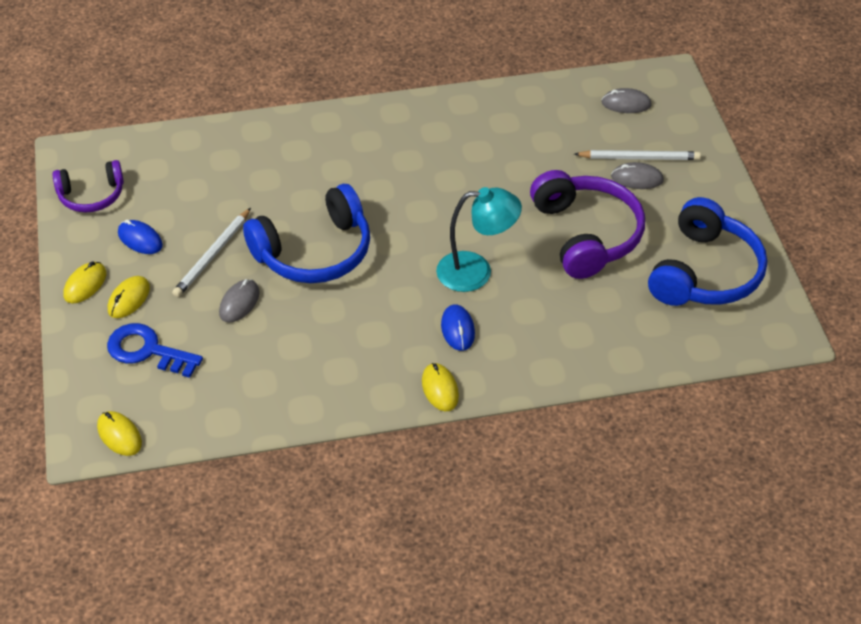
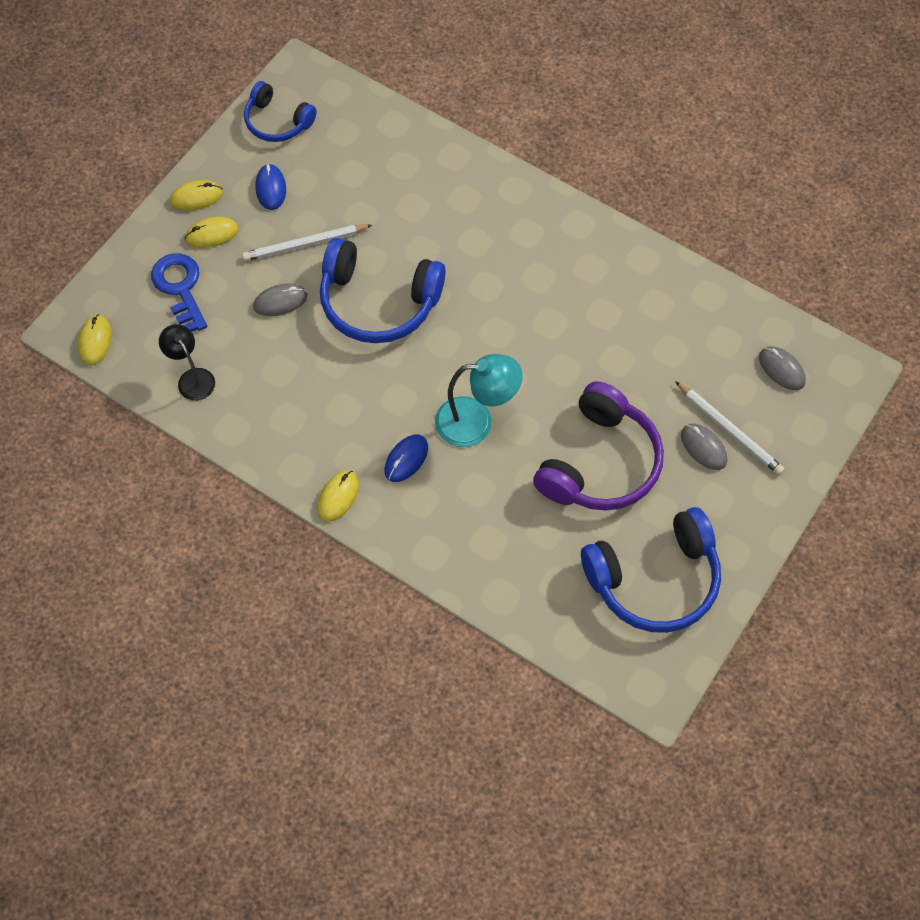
camera: 45 degrees right, 15 degrees up
purple headphones [52,160,124,213] -> blue headphones [244,81,317,142]
turquoise lamp [436,187,522,292] -> turquoise lamp turned 45 degrees counterclockwise [435,354,523,447]
none -> black lamp [159,324,215,401]

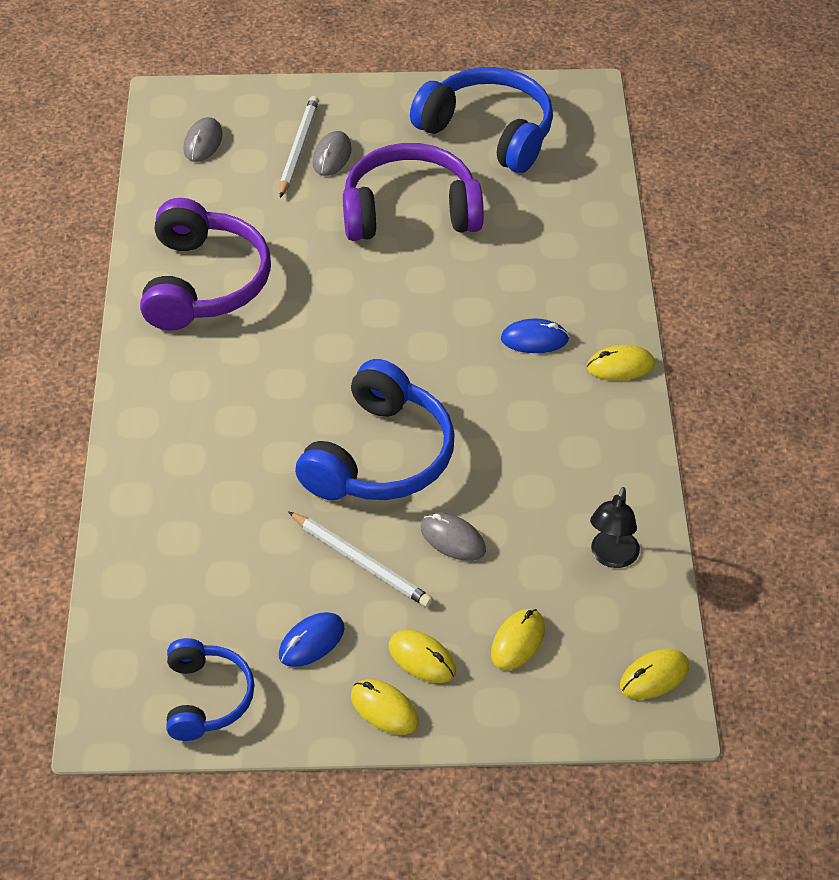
camera: 125 degrees left, 15 degrees down
blue key [151,253,207,332] -> yellow mouse [491,609,545,670]
blue headphones [320,238,446,343] -> blue headphones turned 45 degrees clockwise [295,359,455,500]
turquoise lamp [435,354,523,447] -> none
none -> purple headphones [140,198,271,331]

